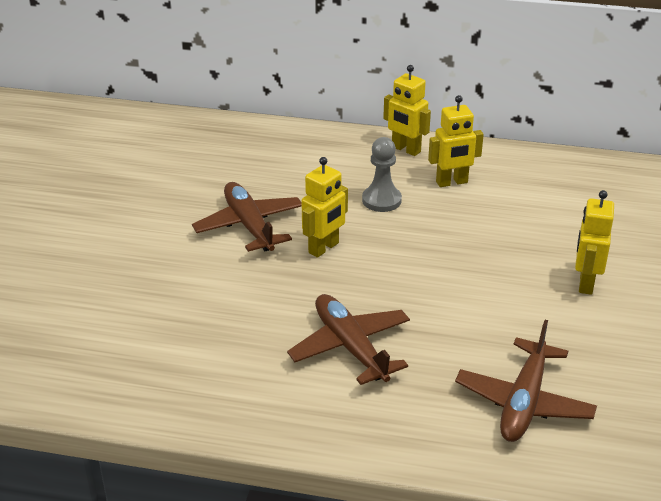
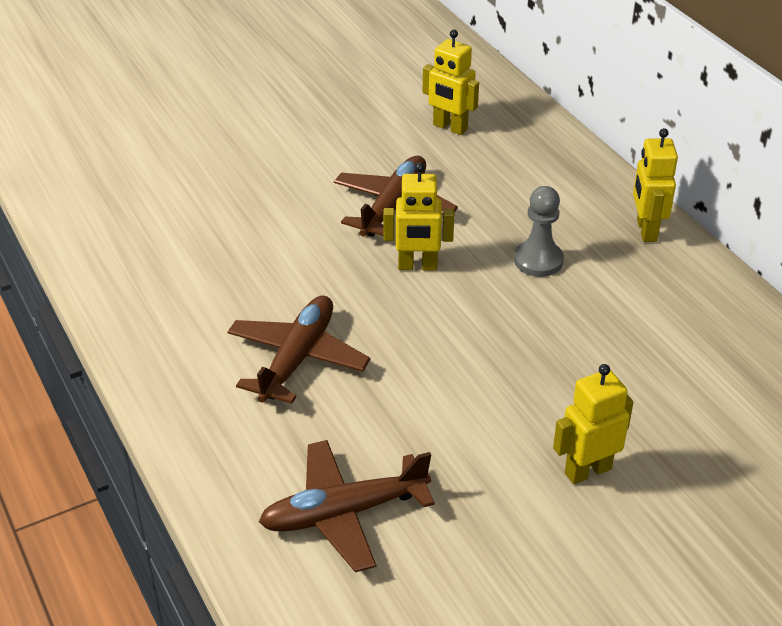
camera: 50 degrees right, 5 degrees up
yellow robot [428,95,484,187] -> yellow robot moved to [423,30,479,135]

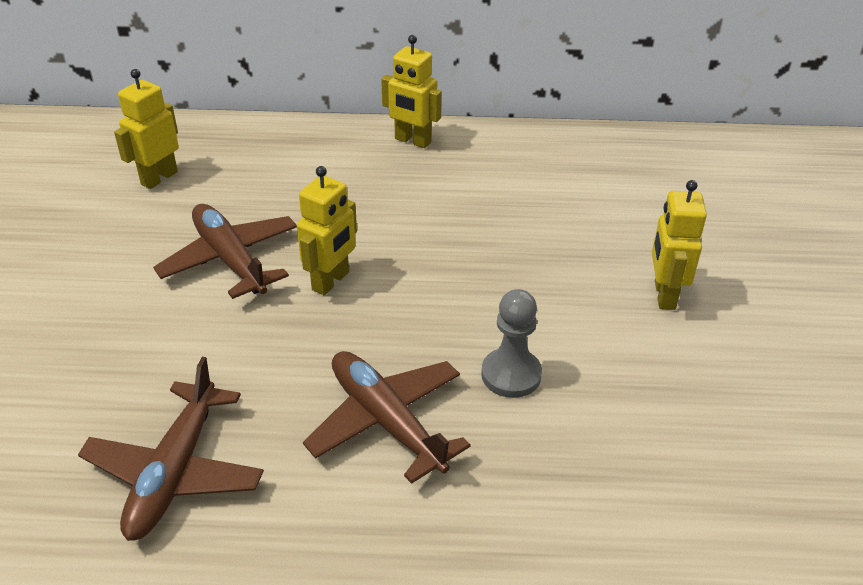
camera: 60 degrees left, 0 degrees up
brown plane [259,440,435,572] -> brown plane moved to [78,357,264,541]
yellow robot [423,30,479,135] -> yellow robot turned 150 degrees clockwise [114,69,179,189]
grey pawn [514,186,564,277] -> grey pawn moved to [481,289,542,398]

